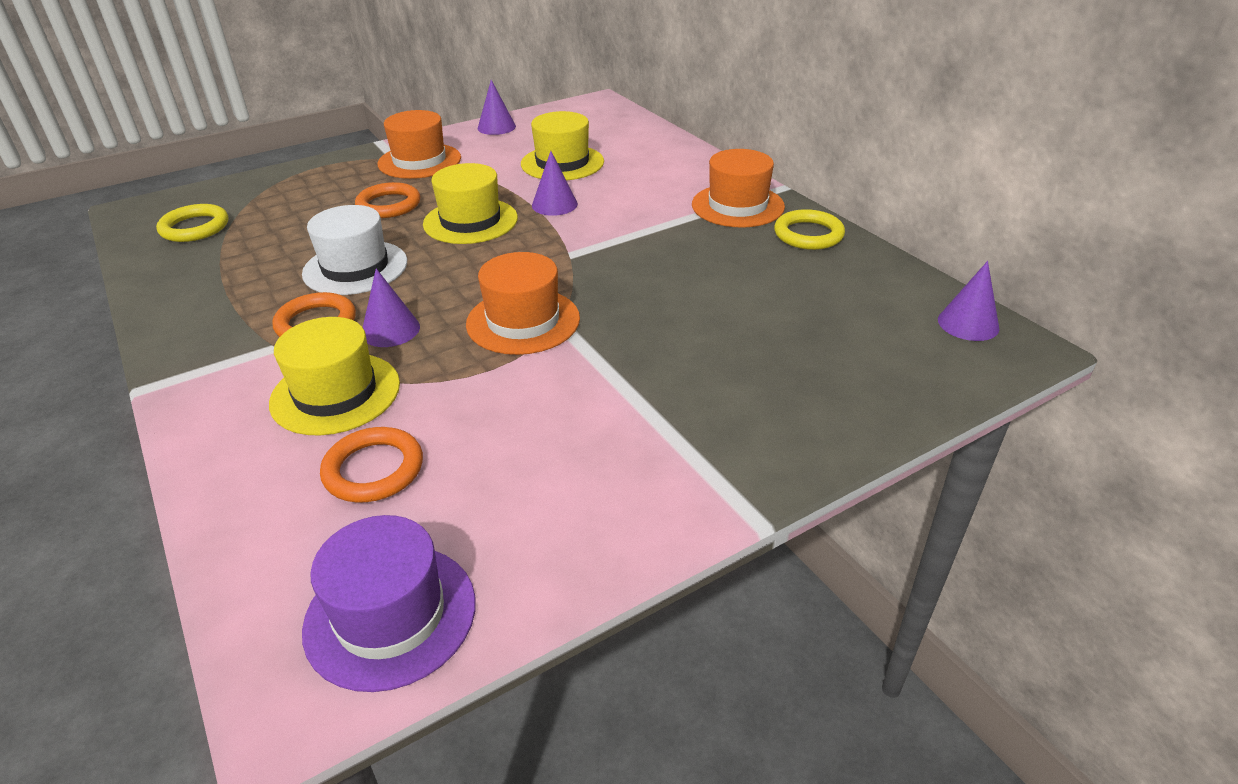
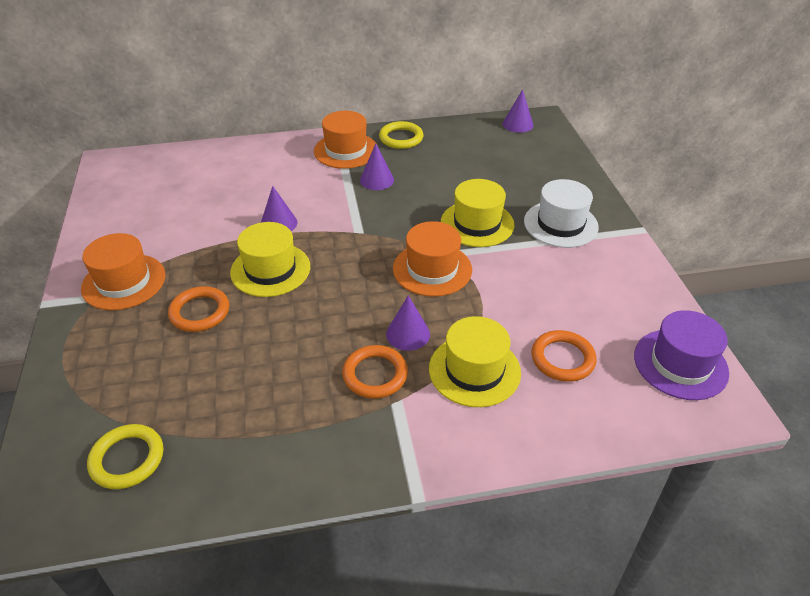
camera: 70 degrees left, 5 degrees up
white hat [302,205,407,295] -> white hat moved to [524,179,599,248]
purple cone [477,80,516,135] -> purple cone moved to [360,144,394,190]
yellow hat [521,111,604,180] -> yellow hat moved to [441,179,515,247]

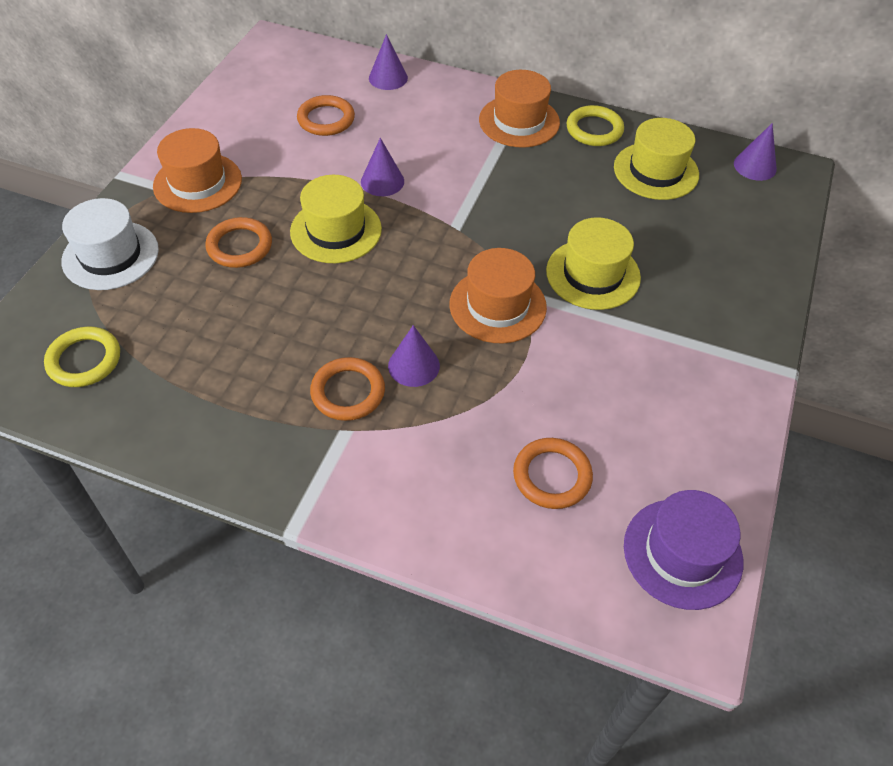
camera: 30 degrees right, 10 degrees up
purple cone [360,144,394,190] -> purple cone moved to [369,34,408,90]
yellow hat [429,316,521,407] -> yellow hat moved to [614,118,699,200]
white hat [524,179,599,248] -> white hat moved to [62,198,159,290]
none -> orange ring [297,95,355,136]

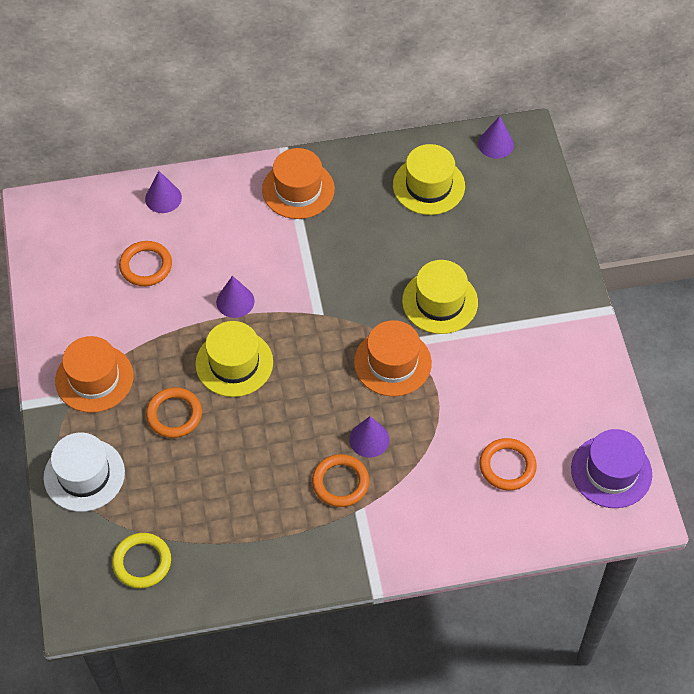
camera: 30 degrees left, 5 degrees up
yellow ring [567,105,624,146] -> none

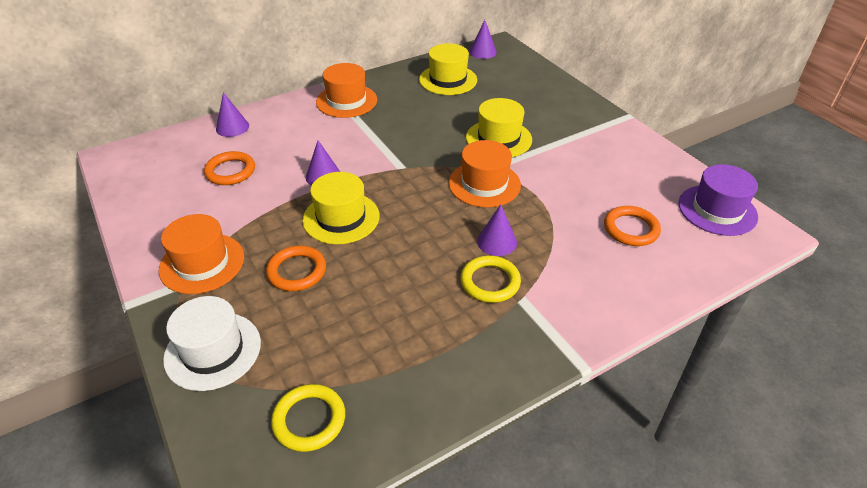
camera: 20 degrees left, 15 degrees down
orange ring [312,454,369,507] -> yellow ring [460,256,521,303]

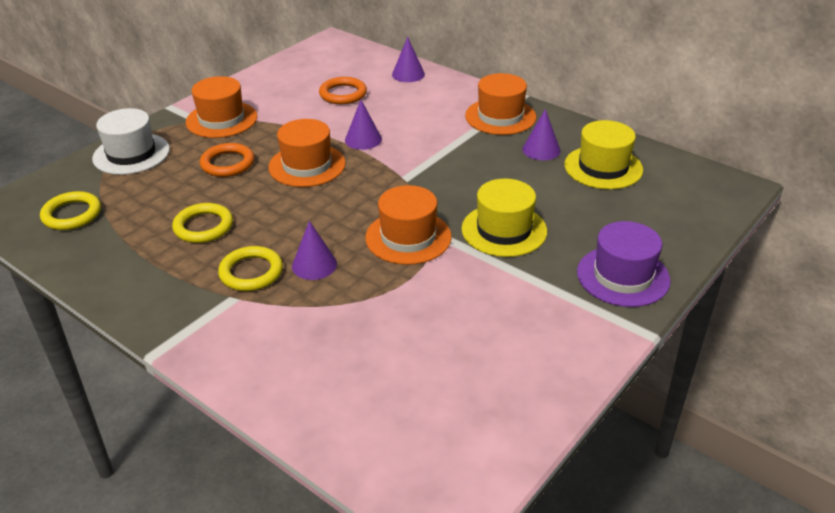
camera: 70 degrees right, 5 degrees down
yellow hat [302,172,380,244] -> orange hat [268,119,346,187]
purple cone [469,20,497,59] -> purple cone moved to [522,109,560,160]
orange ring [604,206,661,246] -> none
purple hat [679,164,758,236] -> purple hat moved to [577,221,671,307]
none -> yellow ring [172,203,233,243]

